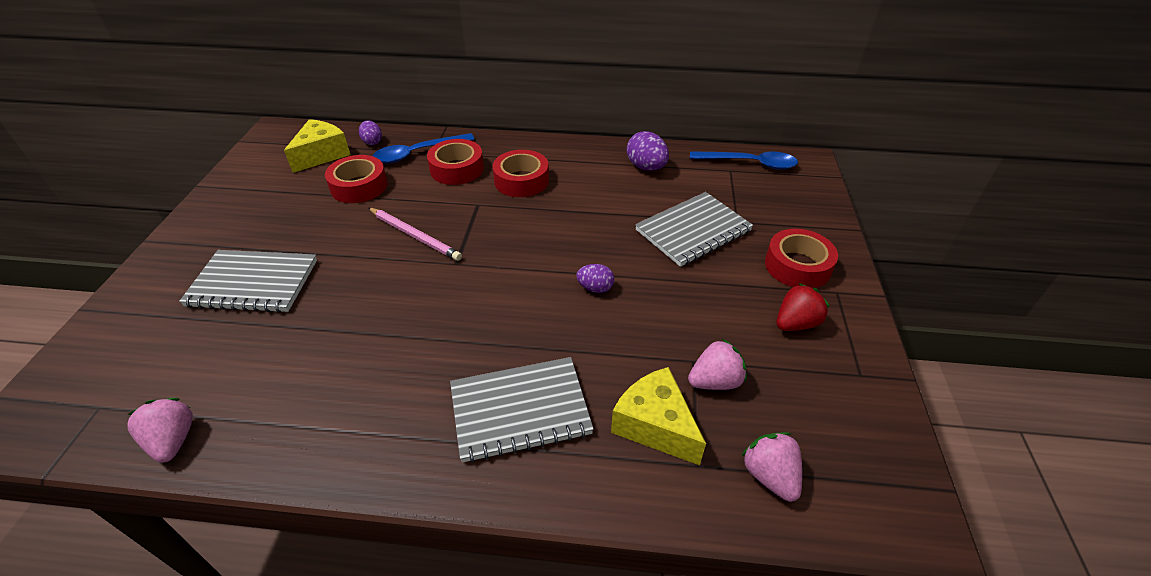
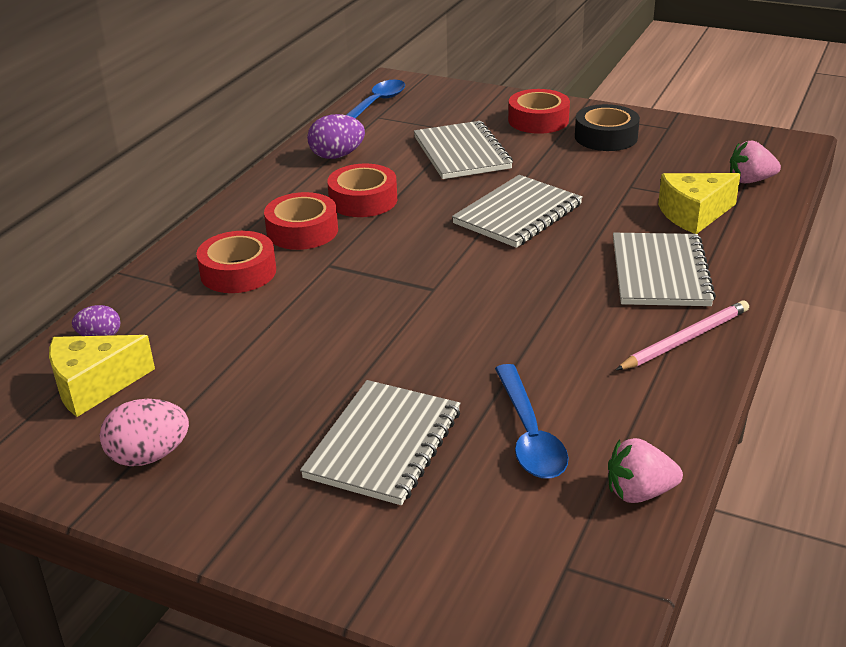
camera: 70 degrees left, 10 degrees down
yellow cheese [284,119,350,173] -> yellow cheese turned 75 degrees counterclockwise [49,335,155,417]
red tape [325,155,388,203] -> red tape moved to [327,163,397,217]
pink pencil [368,208,462,261] -> pink pencil moved to [616,300,749,370]
blue spoon [373,133,474,163] -> blue spoon moved to [495,364,569,479]
purple egg [576,264,614,293] -> grey notebook [452,175,583,248]
pink strawberry [688,339,747,390] -> none
red strawberry [776,283,830,331] -> black tape [575,104,640,151]
none -> pink egg [100,399,189,466]

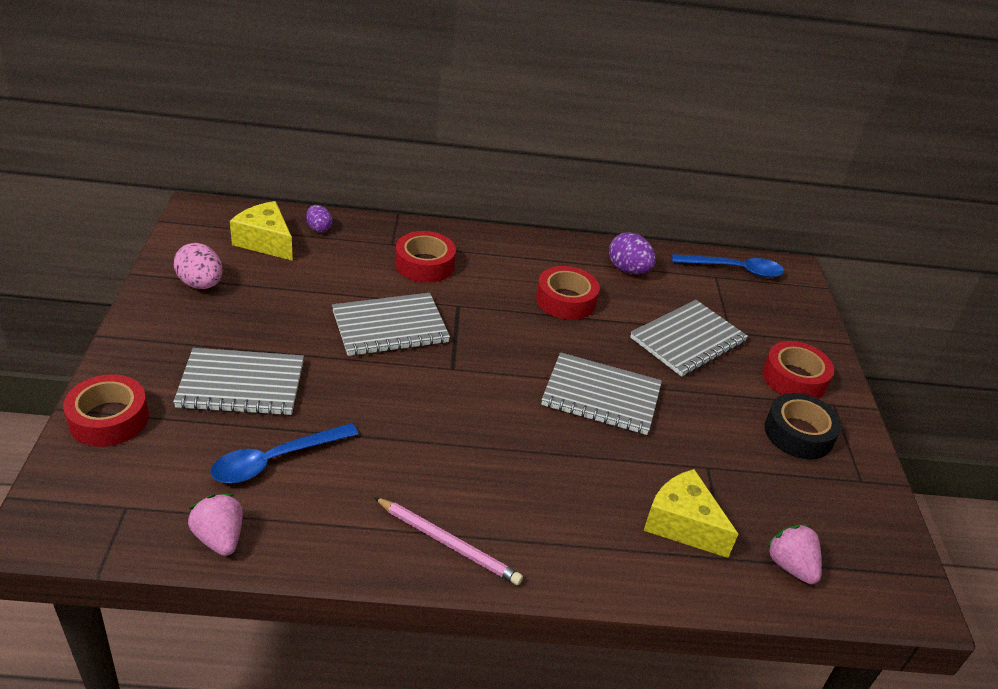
camera: 60 degrees right, 5 degrees up
red tape [264,192,338,250] -> red tape moved to [63,374,149,447]
grey notebook [613,233,716,306] -> grey notebook moved to [332,293,450,356]

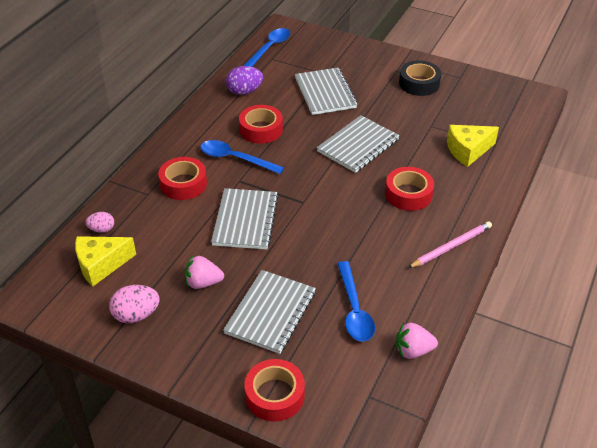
camera: 60 degrees left, 5 degrees up
purple egg [306,205,333,233] -> pink egg [85,212,114,233]
red tape [762,341,834,399] -> red tape moved to [385,167,434,211]
pink strawberry [766,525,822,584] -> pink strawberry moved to [185,256,224,289]
none -> blue spoon [200,140,284,174]

